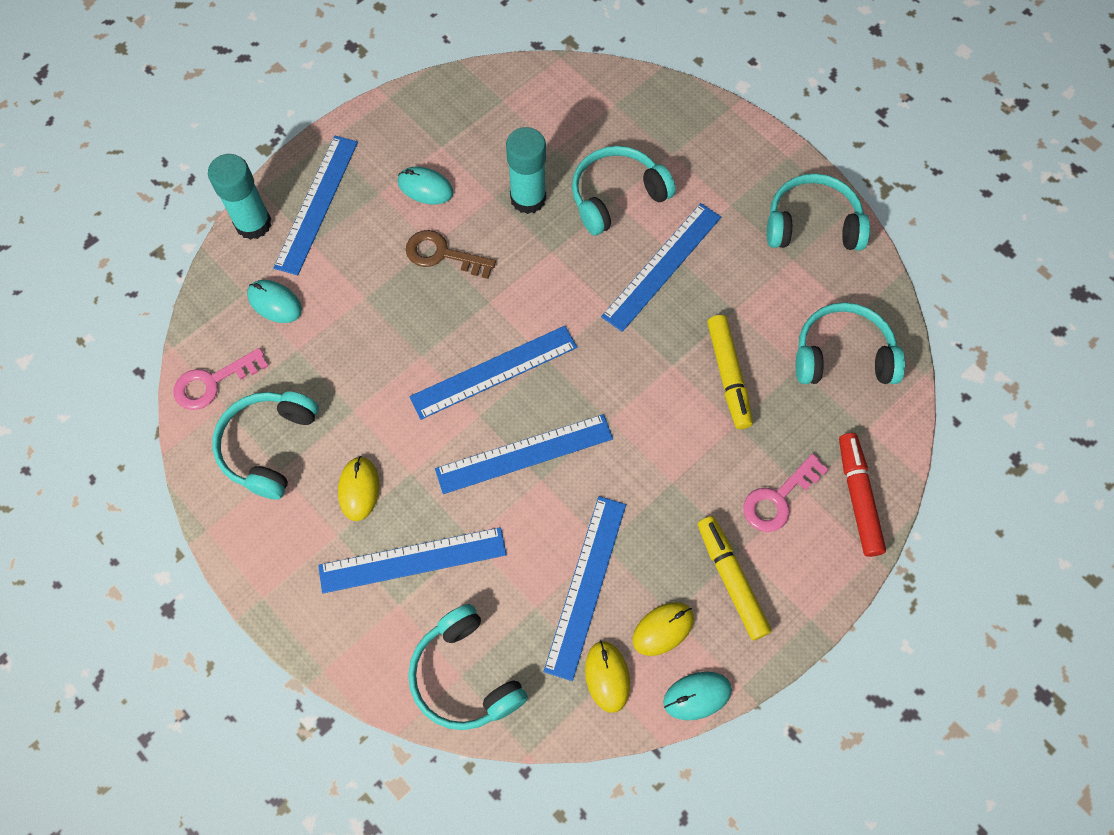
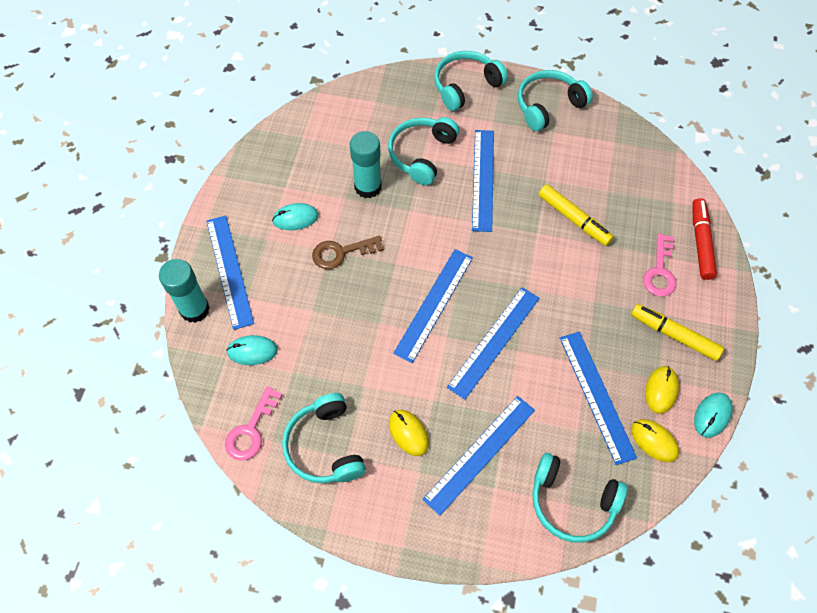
camera: 35 degrees left, 5 degrees down
turquoise headphones [795,302,905,384] -> turquoise headphones moved to [434,51,508,111]
red marker [839,433,886,557] -> red marker turned 45 degrees clockwise [692,198,717,280]

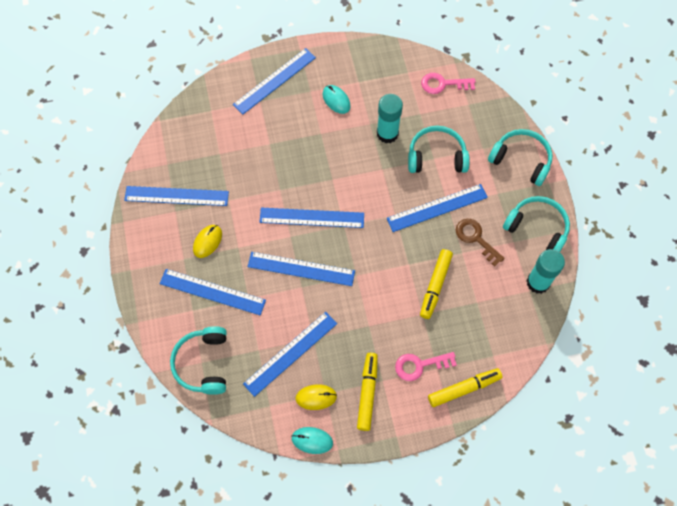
camera: 65 degrees right, 5 degrees up
turquoise glue stick [159,259,210,323] -> turquoise glue stick moved to [526,249,565,294]
pink key [225,386,282,461] -> pink key moved to [421,73,475,94]
turquoise mouse [226,335,278,365] -> none
turquoise headphones [282,393,366,483] -> blue ruler [124,186,229,206]
brown key [312,236,383,269] -> brown key moved to [456,219,505,267]
yellow mouse [631,419,679,462] -> none
red marker [692,198,717,280] -> yellow marker [428,368,502,407]

